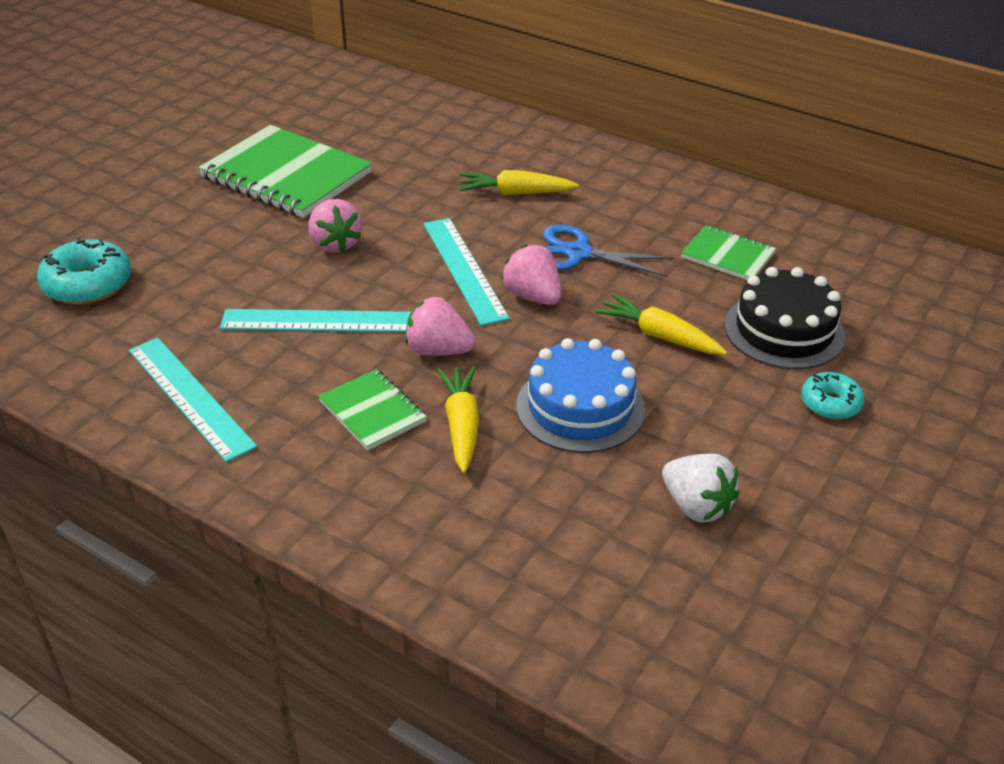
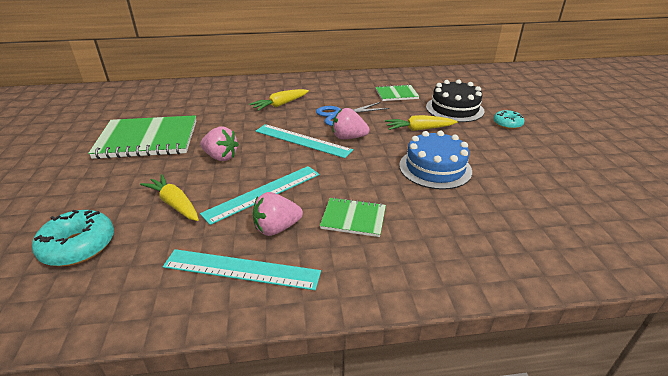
camera: 40 degrees left, 5 degrees down
pink strawberry [405,297,475,356] -> pink strawberry moved to [253,192,303,236]
yellow carrot [437,366,479,473] -> yellow carrot moved to [140,174,199,221]
white strawberry [662,453,739,523] -> none

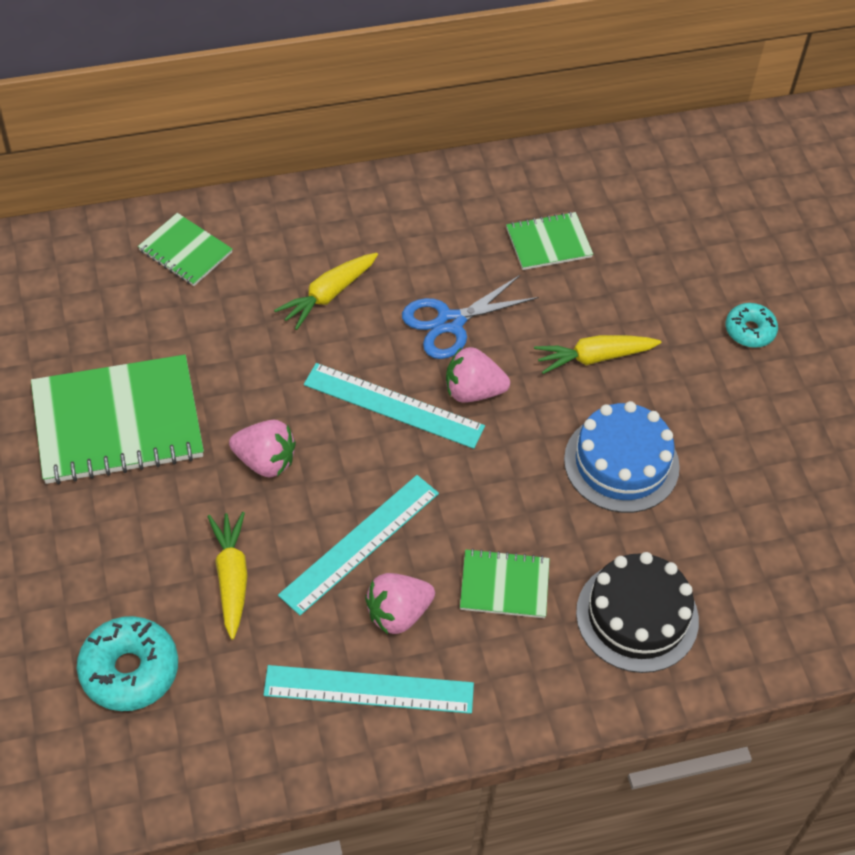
camera: 10 degrees left, 20 degrees up
yellow carrot [140,174,199,221] -> yellow carrot turned 45 degrees clockwise [207,512,248,639]
black cake [426,79,484,122] -> black cake moved to [576,552,699,673]
none -> green notebook [138,213,233,286]

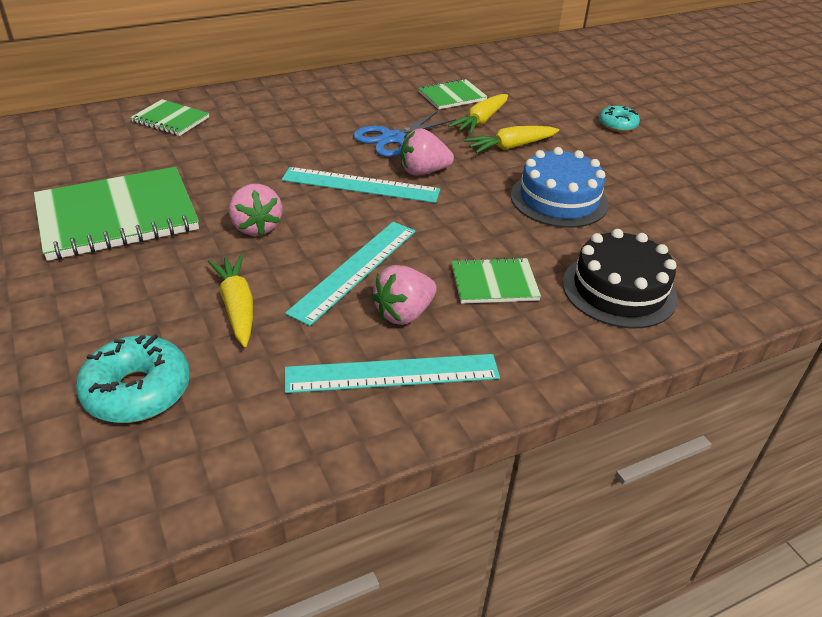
camera: 10 degrees left, 15 degrees down
pink strawberry [229,420,296,478] -> pink strawberry turned 60 degrees clockwise [229,184,282,236]
yellow carrot [274,253,378,330] -> yellow carrot moved to [448,94,508,135]

